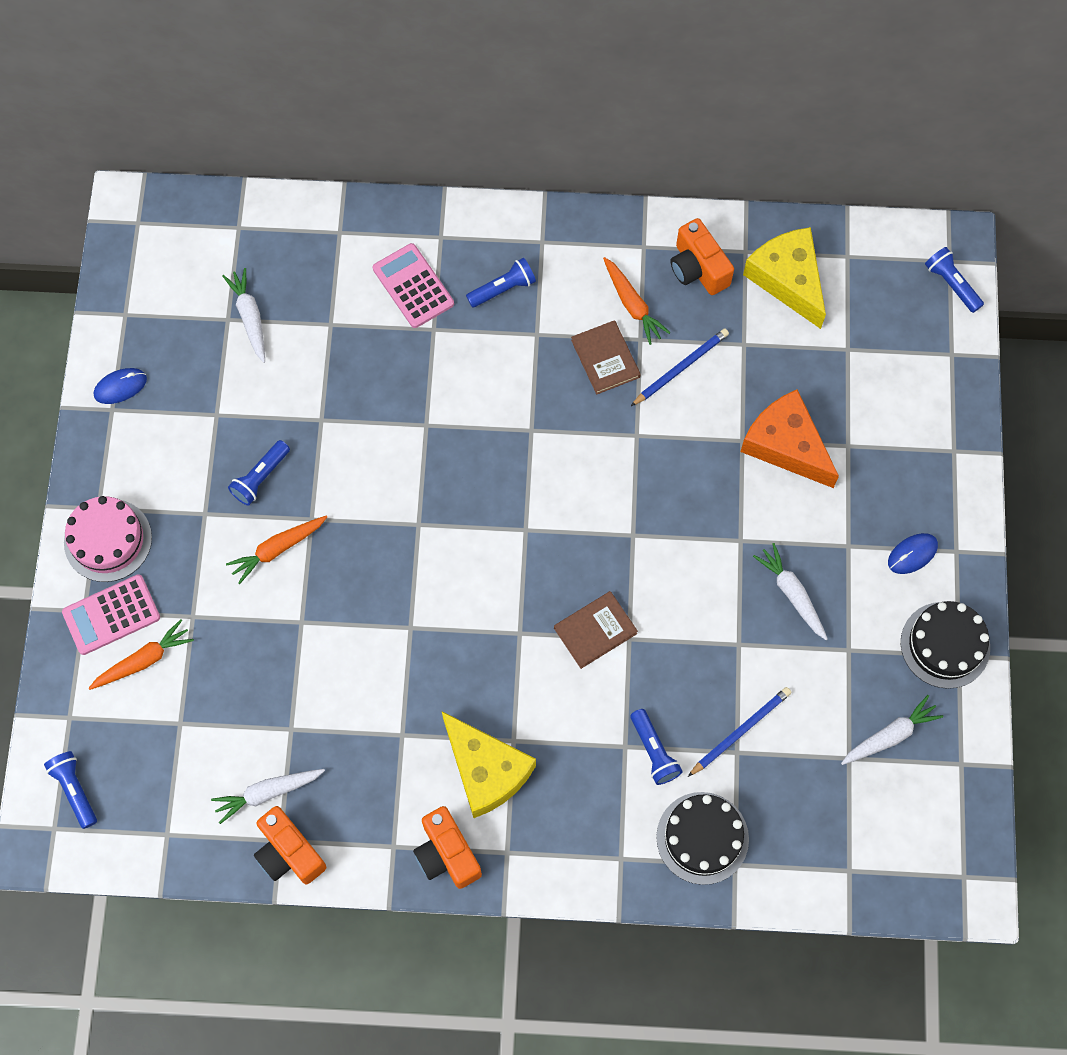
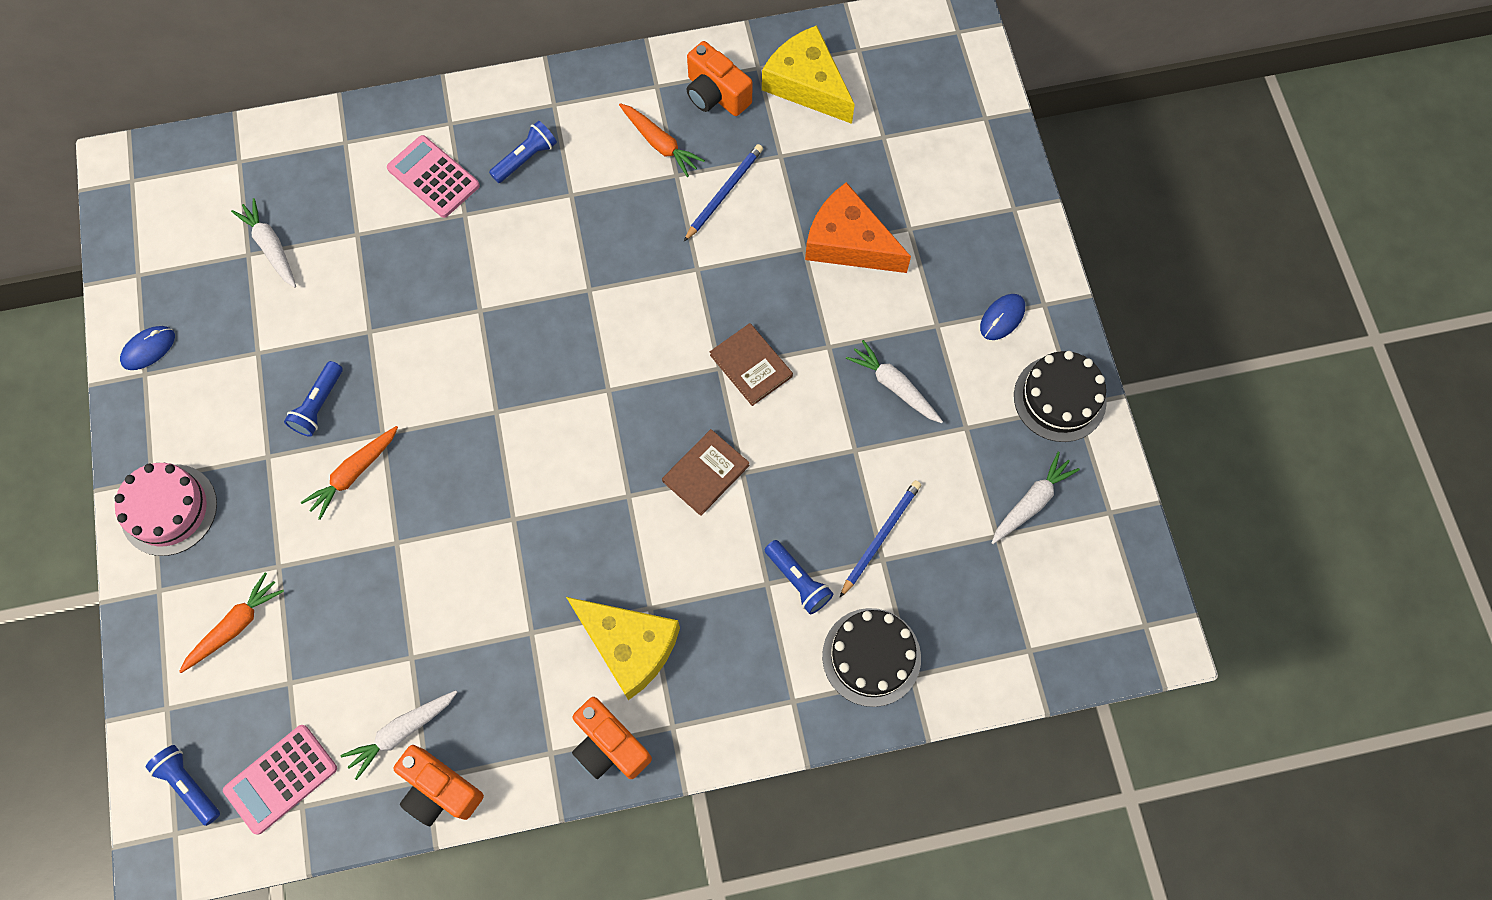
camera: 15 degrees left, 0 degrees up
pink calculator [62,574,160,655] -> pink calculator moved to [223,725,337,835]
brown book [571,320,641,394] -> brown book moved to [710,323,793,406]
blue flashlight [925,247,984,313] -> none

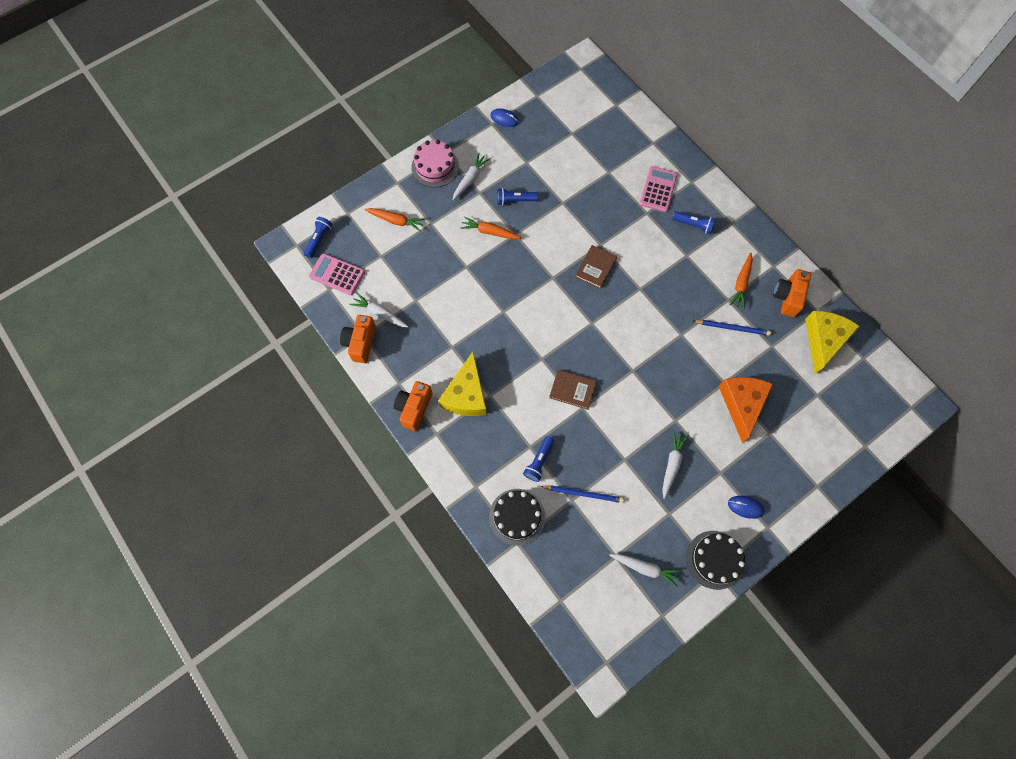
camera: 65 degrees right, 0 degrees up
white carrot [231,198,296,288] -> white carrot moved to [453,153,490,200]
brown book [710,323,793,406] -> brown book moved to [575,245,617,289]

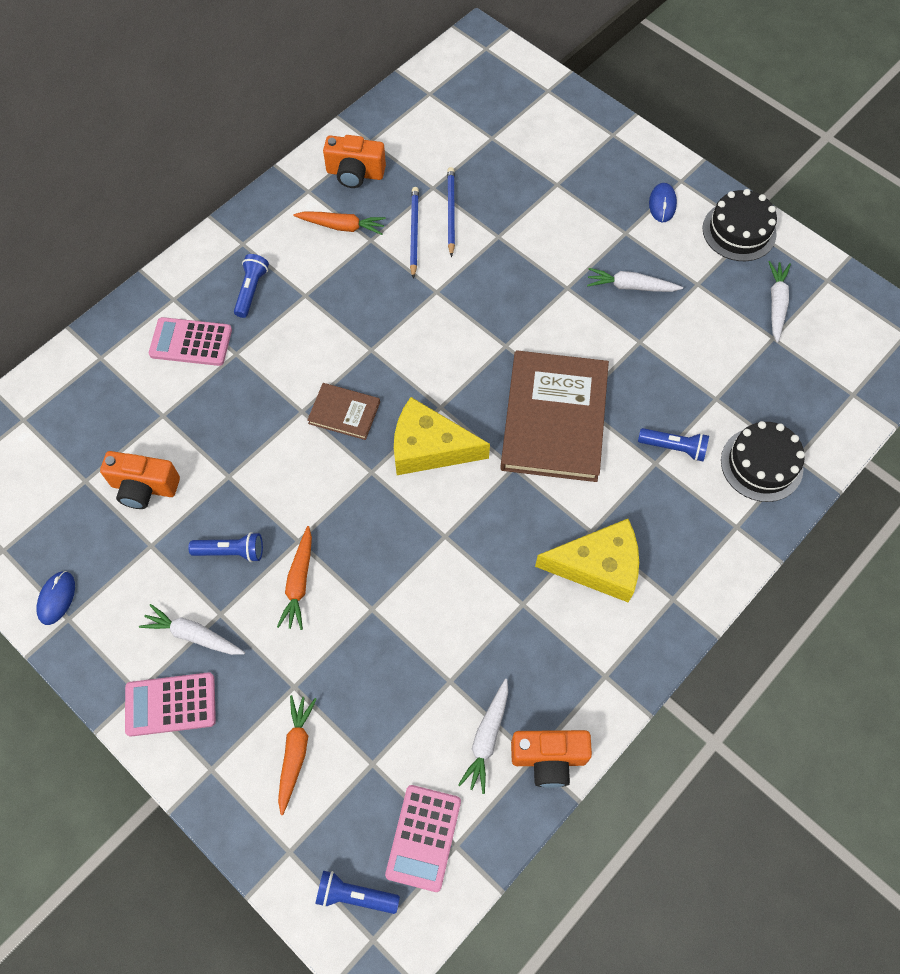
camera: 100 degrees left, 5 degrees down
orange camera [394,381,432,431] -> orange camera moved to [100,451,180,509]
pink cake [411,140,459,188] -> pink calculator [125,672,216,737]
blue flashlight [497,188,538,205] -> blue flashlight turned 75 degrees counterclockwise [188,532,263,562]
blue pencil [540,485,624,503] -> blue pencil moved to [447,167,455,257]
brown book [549,370,597,410] -> brown book [500,350,609,482], size x2.10
orange cheese [719,377,773,443] -> none
yellow cheese [805,311,860,374] -> yellow cheese moved to [394,397,490,475]

